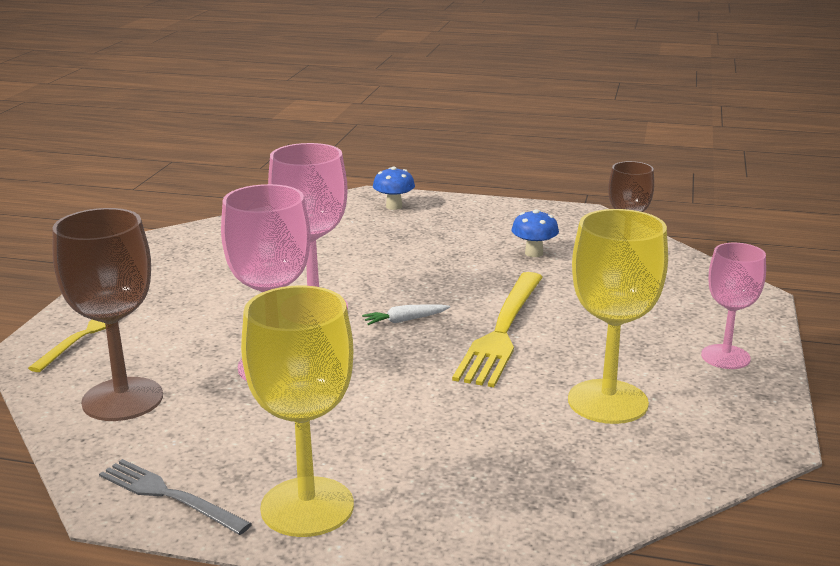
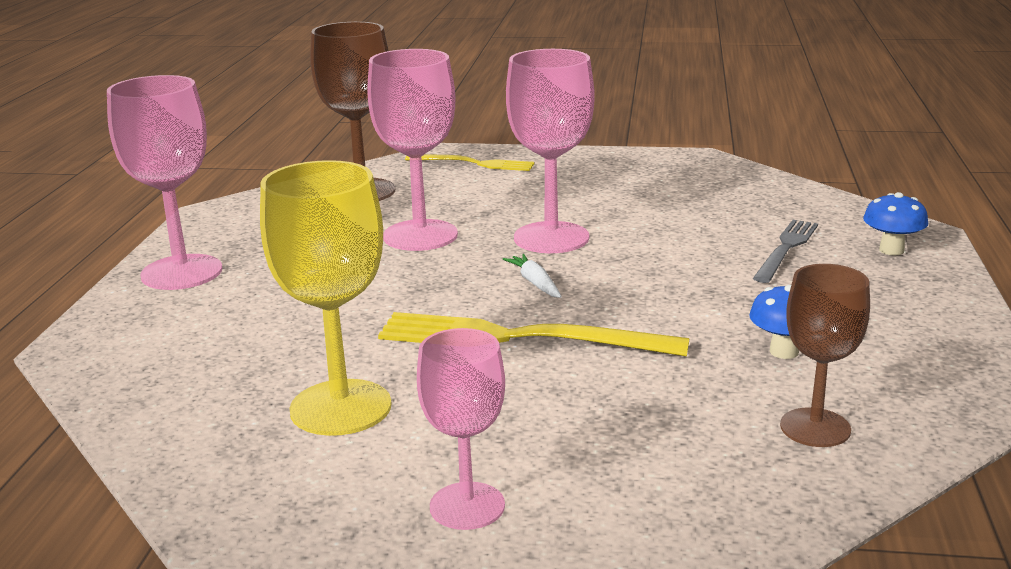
camera: 85 degrees right, 0 degrees up
grey fork [99,459,252,535] -> grey fork moved to [753,220,818,283]
yellow goblet [241,285,354,537] -> pink goblet [107,75,222,290]

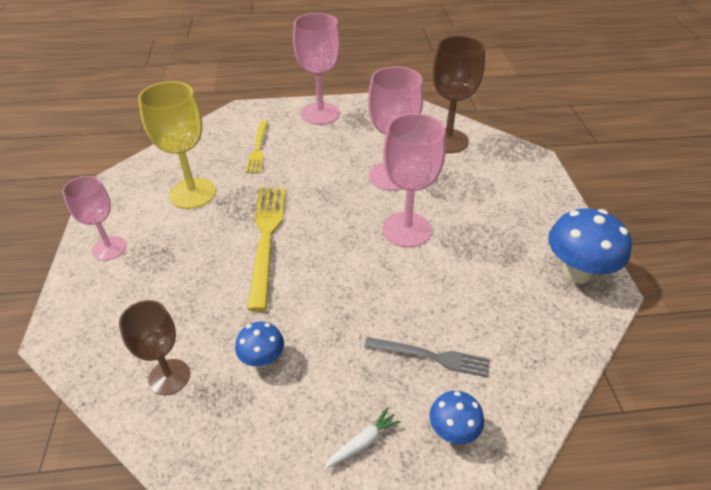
camera: 75 degrees right, 20 degrees up
yellow fork [405,155,535,171] -> yellow fork moved to [245,121,268,173]
white carrot [503,254,562,298] -> white carrot moved to [324,407,401,470]
none -> blue mushroom [548,208,632,284]

